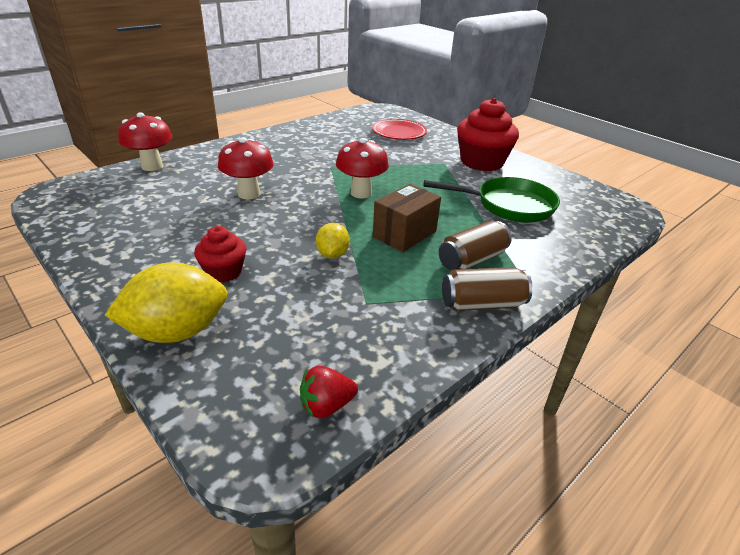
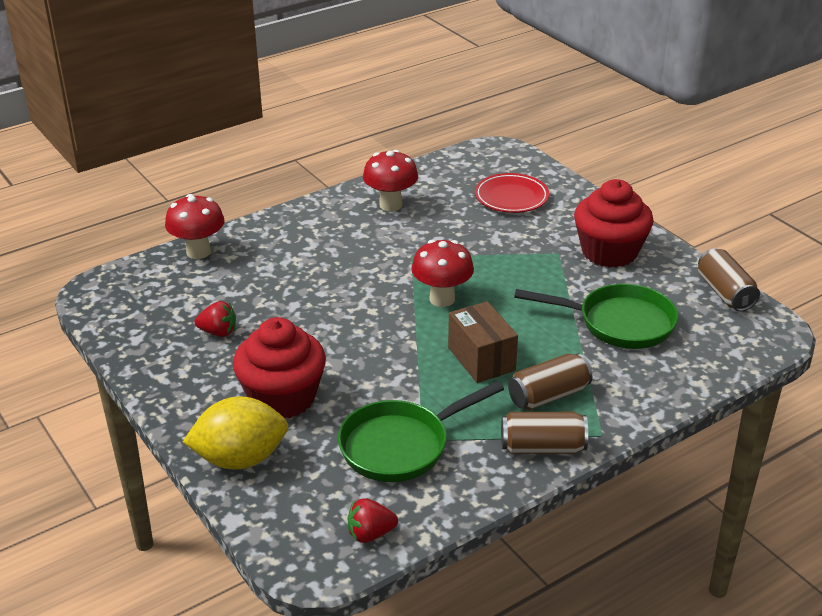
camera: 10 degrees right, 0 degrees up
red cupcake [194,226,246,282] -> red cupcake [233,317,326,418], size x1.80
red mushroom [218,137,274,200] -> red mushroom moved to [363,150,418,211]
yellow lemon [316,223,350,259] -> none
brown box [373,184,441,252] -> brown box turned 75 degrees counterclockwise [448,301,518,383]
none -> red strawberry [194,301,236,337]
none -> green pan [338,381,504,482]
none -> brown can [698,249,760,311]

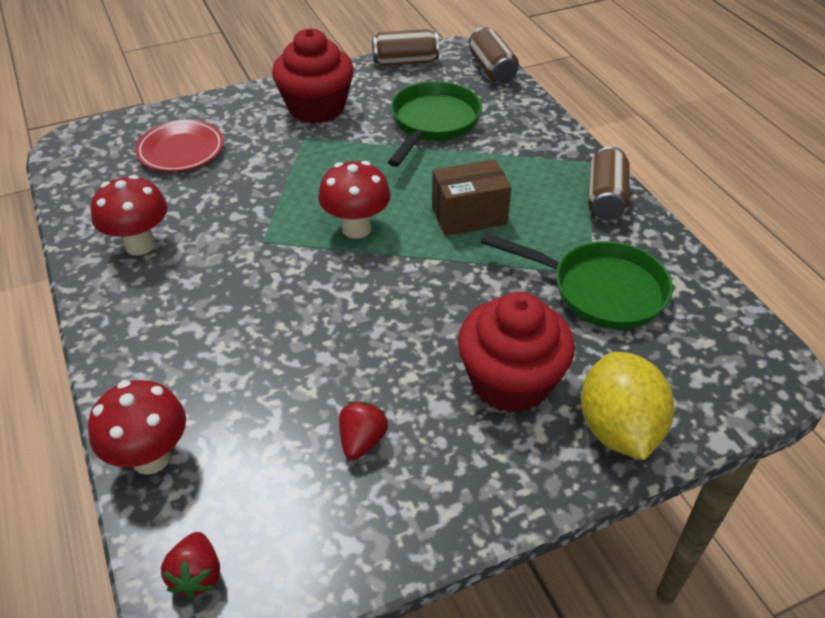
camera: 80 degrees left, 10 degrees up
green pan [338,381,504,482] -> green pan turned 45 degrees counterclockwise [481,233,673,329]
red strawberry [348,498,398,543] -> red strawberry moved to [161,532,220,598]
brown can [508,353,592,410] -> brown can moved to [469,27,519,83]

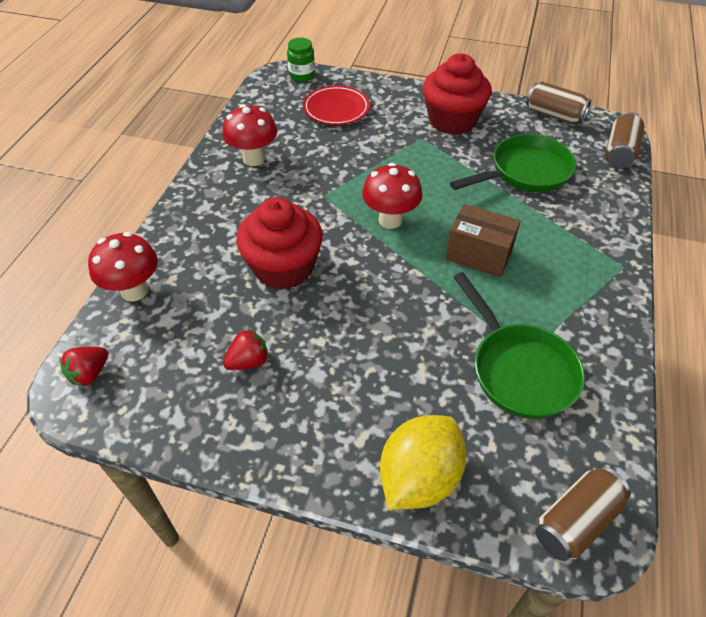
camera: 40 degrees right, 5 degrees up
red cupcake [458,292,575,413] -> red cupcake moved to [236,197,323,290]
brown can [588,146,630,220] -> brown can moved to [536,466,631,561]
none -> green jar [287,38,315,82]

